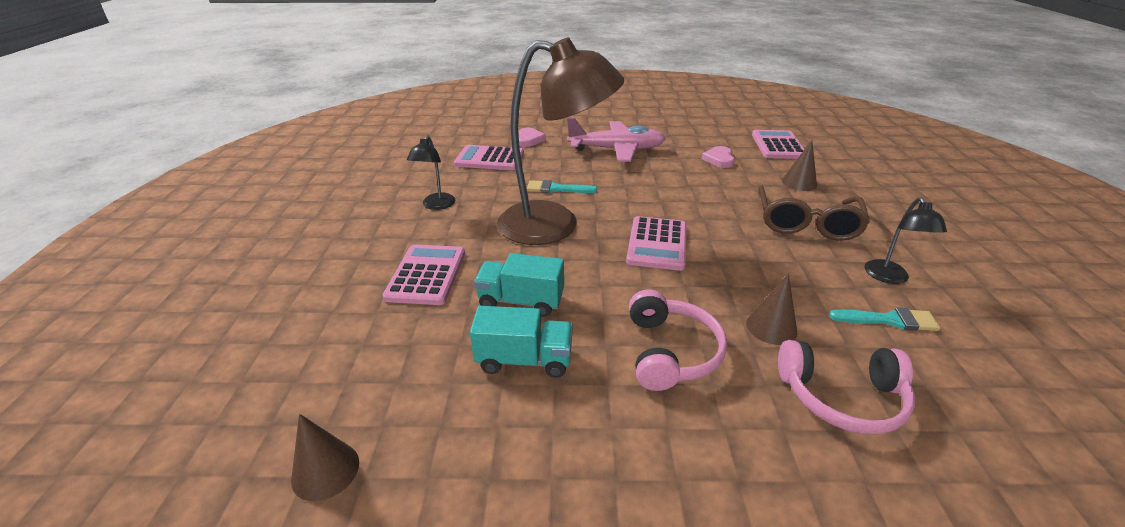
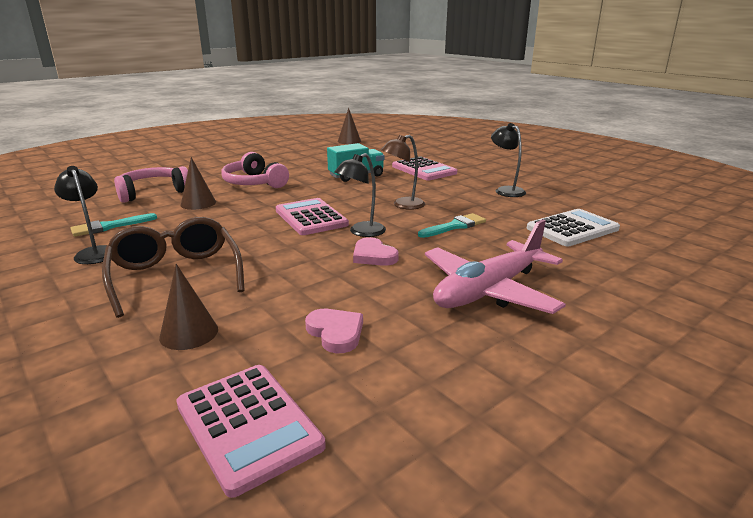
camera: 140 degrees right, 10 degrees down
pink calculator [454,145,524,170] -> white calculator [527,209,620,246]
turquoise truck [470,306,573,378] -> none
brown lamp [497,37,624,245] -> brown lamp [381,135,425,210], size x0.44
pink heart [519,128,546,147] -> pink heart moved to [353,237,399,266]
none -> black lamp [334,153,386,237]

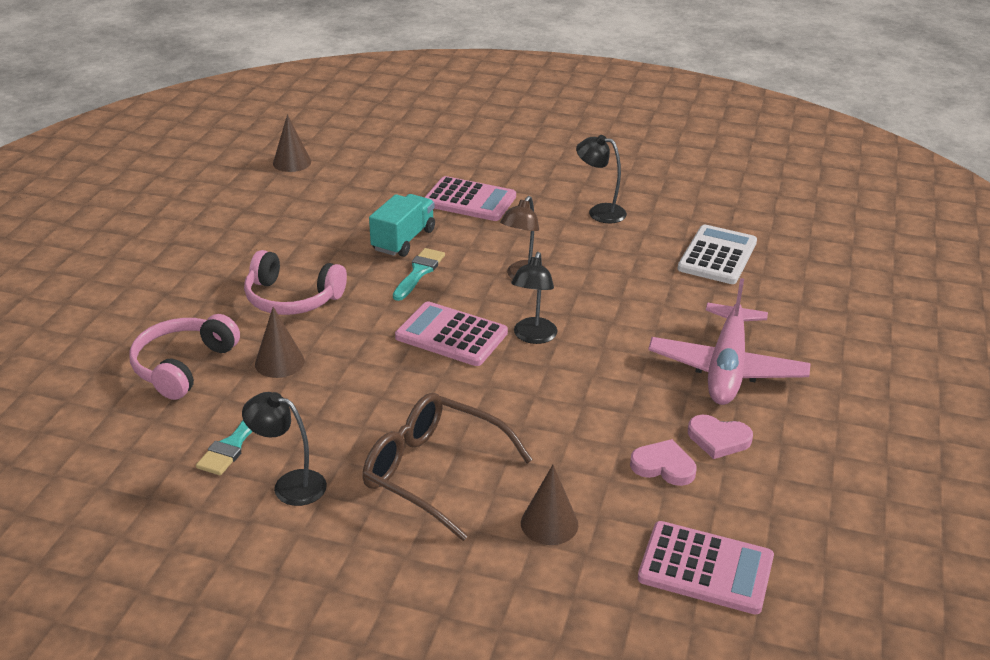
camera: 35 degrees left, 10 degrees up
pink heart [353,237,399,266] -> pink heart moved to [688,415,753,459]
turquoise brush [418,213,486,238] -> turquoise brush moved to [393,248,445,301]

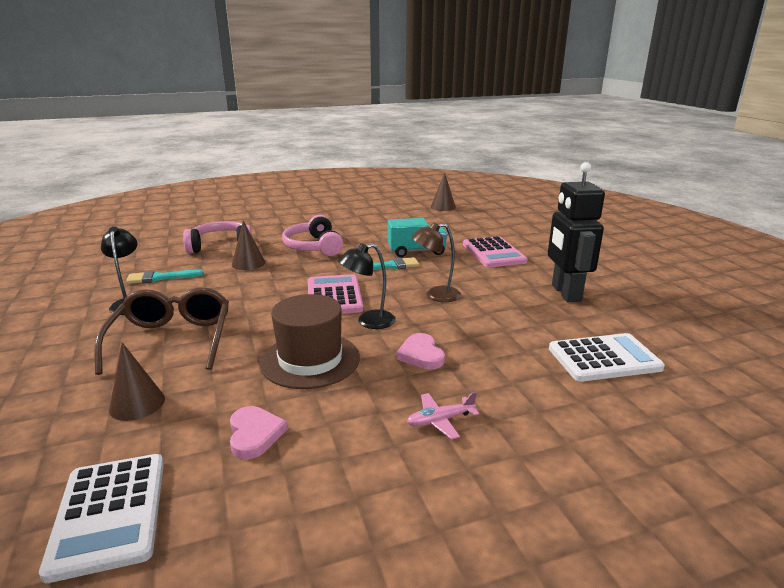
camera: 55 degrees right, 10 degrees down
black lamp [576,135,627,223] -> black robot [548,162,605,302]
pink calculator [638,521,774,614] -> white calculator [39,454,164,583]
pink plane [648,278,811,405] -> pink plane [407,392,479,440], size x0.42
pink heart [688,415,753,459] -> pink heart moved to [396,333,445,369]
none -> brown hat [260,294,360,389]

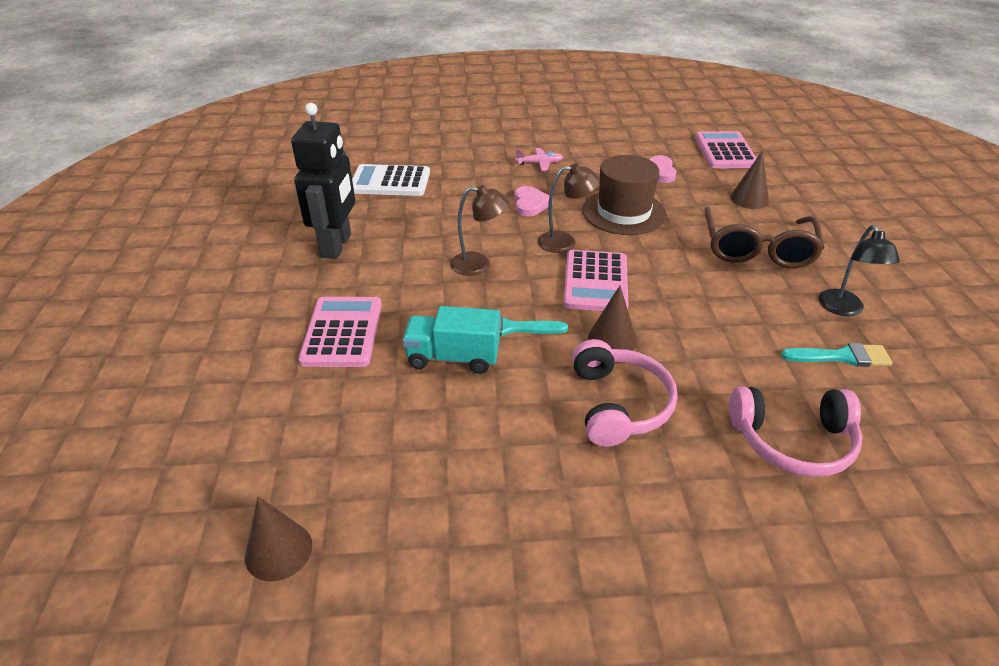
camera: 165 degrees left, 15 degrees up
white calculator [39,454,164,583] -> pink calculator [695,131,757,168]
brown cone [232,220,265,270] -> brown cone moved to [588,286,637,351]
black lamp [338,243,396,329] -> brown lamp [538,163,600,253]

